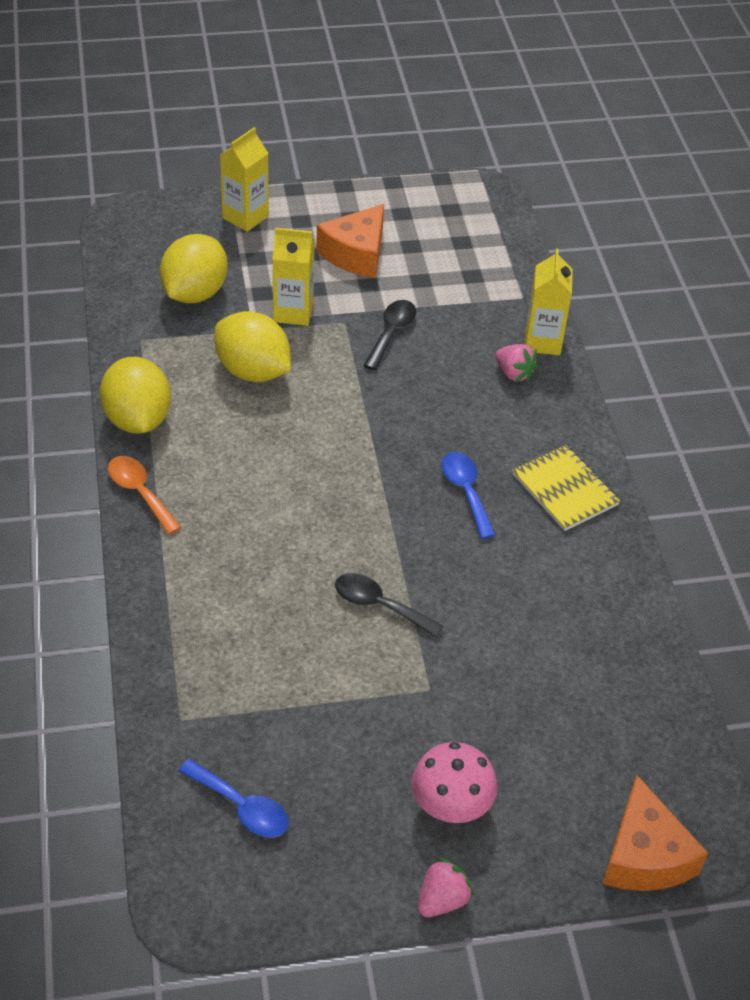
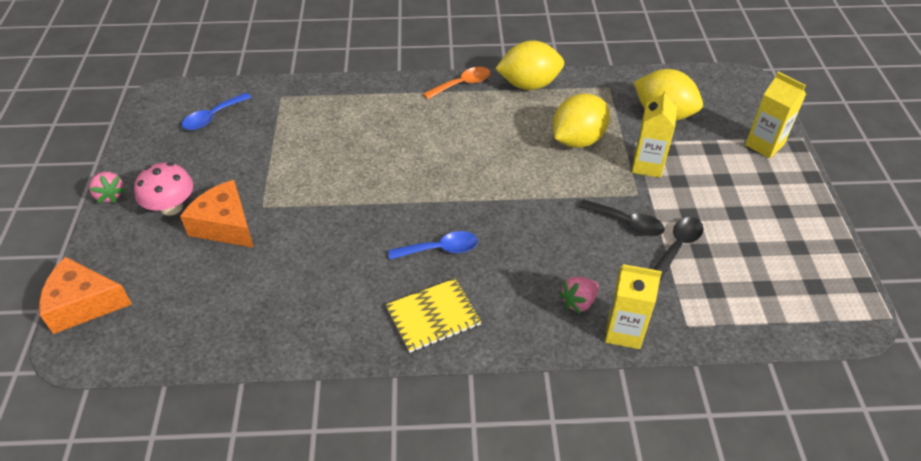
camera: 100 degrees right, 0 degrees up
orange cheese [316,204,384,278] -> orange cheese moved to [180,180,254,248]
black spoon [335,573,444,638] -> black spoon moved to [653,217,703,281]

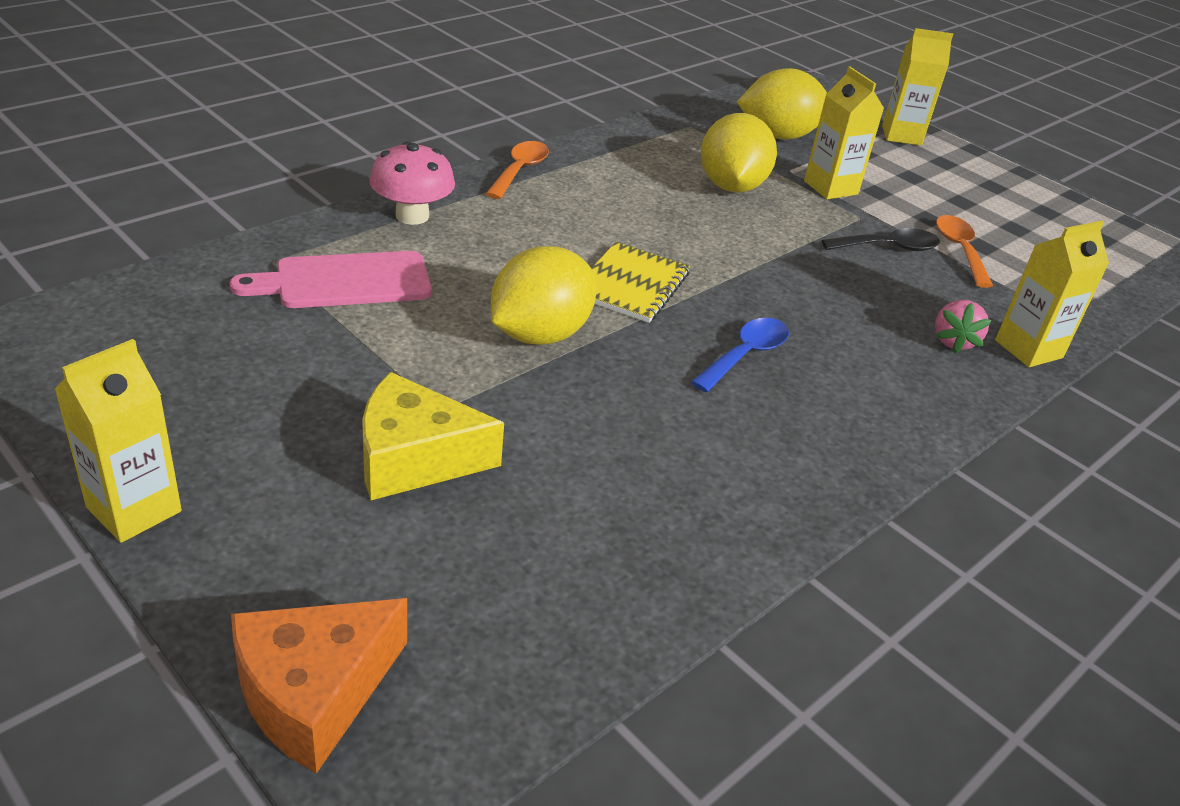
camera: 45 degrees left, 10 degrees down
pink strawberry [89,172,125,203] -> yellow carton [55,339,182,543]
pink mushroom [134,162,193,216] -> pink mushroom moved to [369,141,455,225]
orange cheese [180,180,254,248] -> yellow cheese [362,372,504,500]
blue spoon [182,92,251,130] -> none
yellow notebook [386,278,481,353] -> yellow notebook moved to [591,242,690,323]
yellow lemon [495,40,564,90] -> yellow lemon moved to [491,246,597,345]
black spoon [653,217,703,281] -> orange spoon [936,215,993,288]
none -> pink cutting board [230,251,432,308]

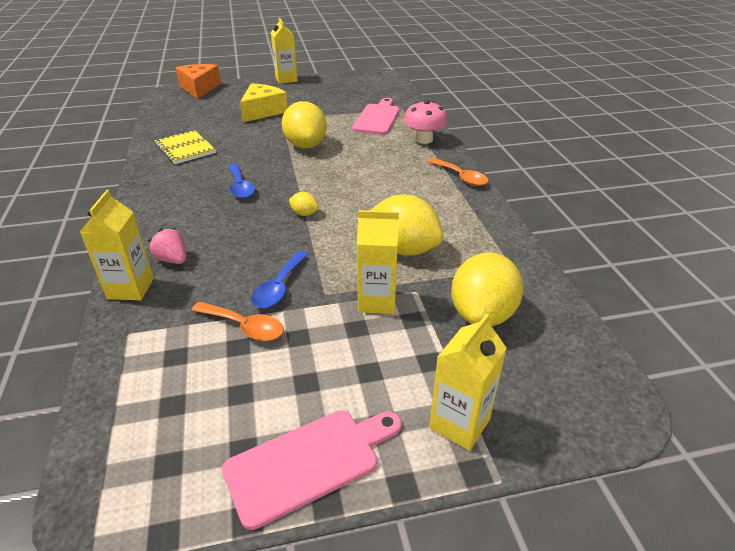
camera: 125 degrees right, 0 degrees up
yellow notebook [591,242,690,323] -> yellow notebook moved to [155,130,216,164]
black spoon [822,228,940,251] -> blue spoon [251,251,308,308]
none -> pink cutting board [222,410,401,530]
none -> yellow lemon [289,192,319,216]

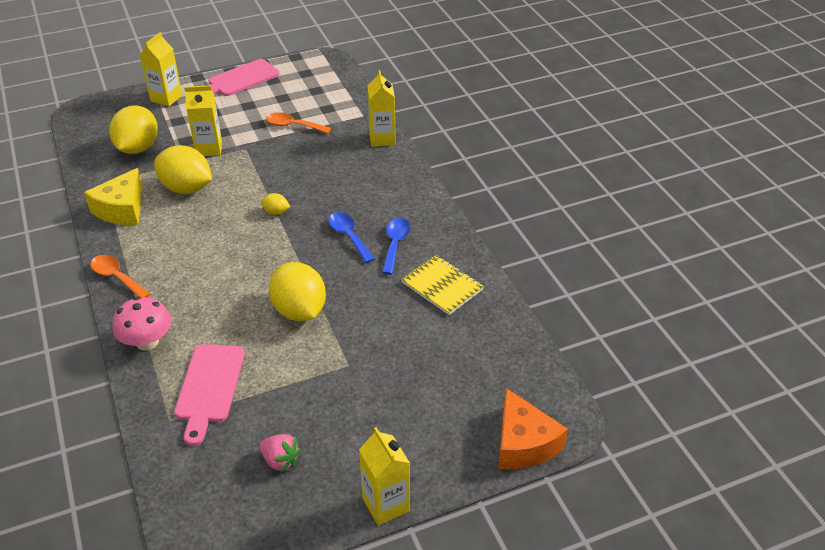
camera: 170 degrees right, 5 degrees up
pink strawberry [148,228,186,264] -> pink strawberry moved to [259,434,301,473]
yellow cheese [240,83,288,122] -> yellow cheese moved to [84,168,143,225]
blue spoon [251,251,308,308] -> blue spoon moved to [382,218,410,275]

